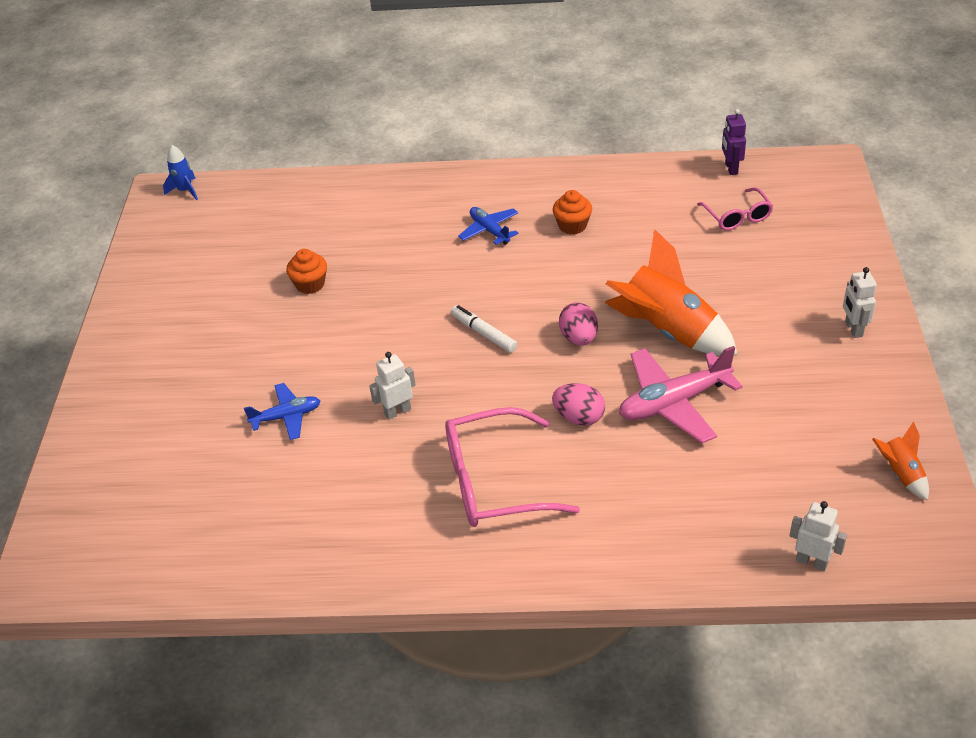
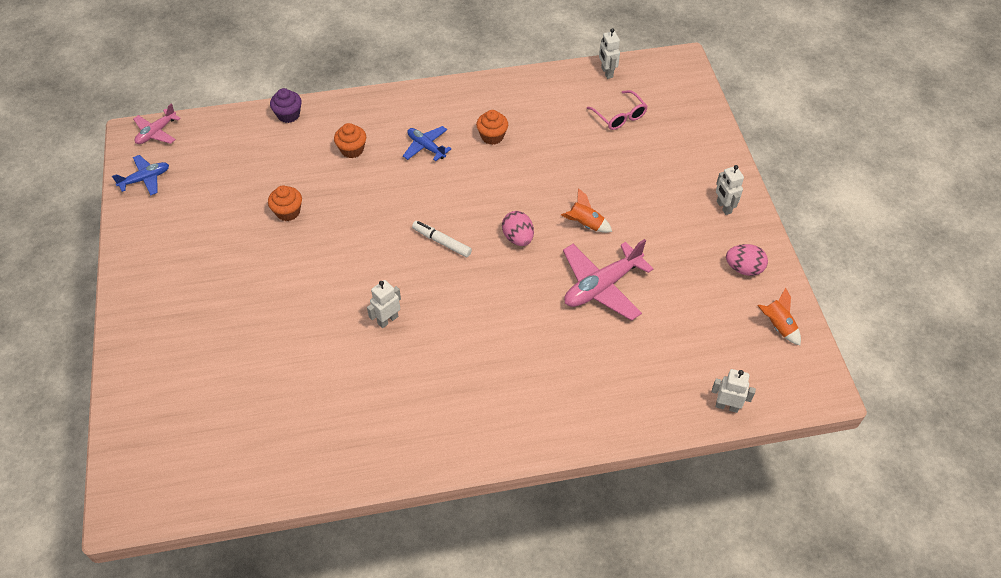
camera: 15 degrees left, 10 degrees up
blue rocket [163,145,198,200] -> pink plane [133,104,181,144]
blue plane [244,383,320,440] -> blue plane moved to [112,155,169,196]
pink glasses [445,407,580,527] -> none
pink egg [552,383,605,426] -> pink egg moved to [726,244,768,276]
orange rocket [605,229,738,356] -> orange rocket [561,188,612,233], size x0.47
purple robot [722,109,746,175] -> white robot [599,28,620,79]
none -> purple cupcake [270,88,302,123]
none -> orange cupcake [334,123,366,158]

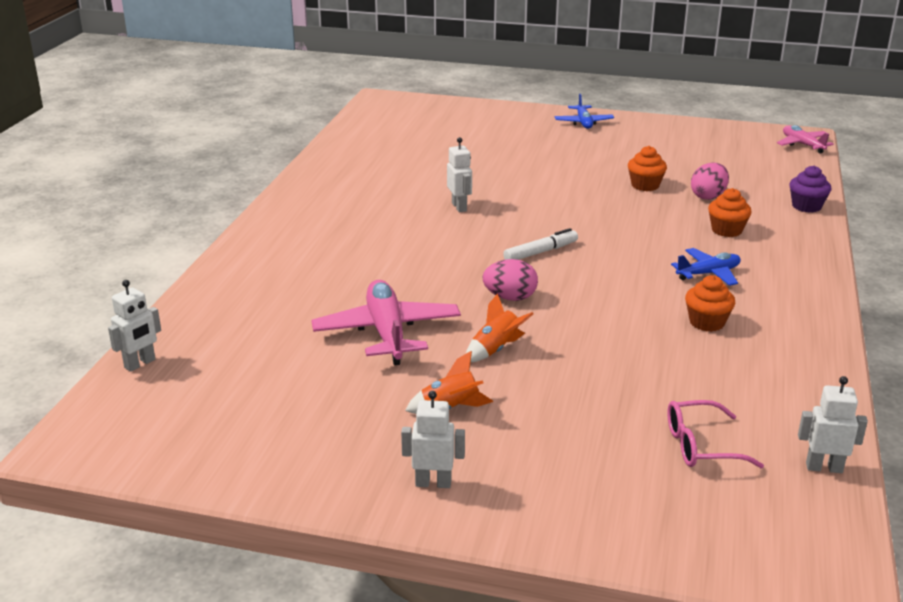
camera: 115 degrees right, 25 degrees down
blue plane [112,155,169,196] -> blue plane moved to [555,93,614,129]
pink egg [726,244,768,276] -> pink egg moved to [691,162,729,200]
orange rocket [757,288,801,345] -> orange rocket moved to [405,351,493,414]

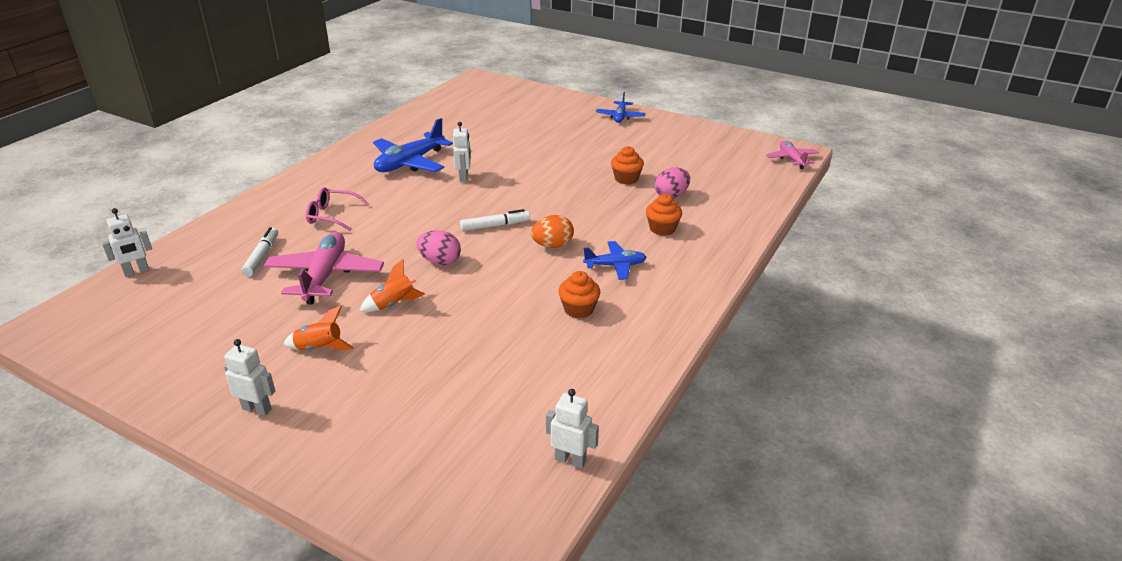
camera: 15 degrees right, 5 degrees up
pink glasses [667,400,764,468] -> pink glasses moved to [306,187,369,231]
purple cupcake [789,165,832,213] -> none
none -> white marker [241,227,278,277]
none -> blue plane [373,118,453,172]
none -> orange egg [531,215,574,248]

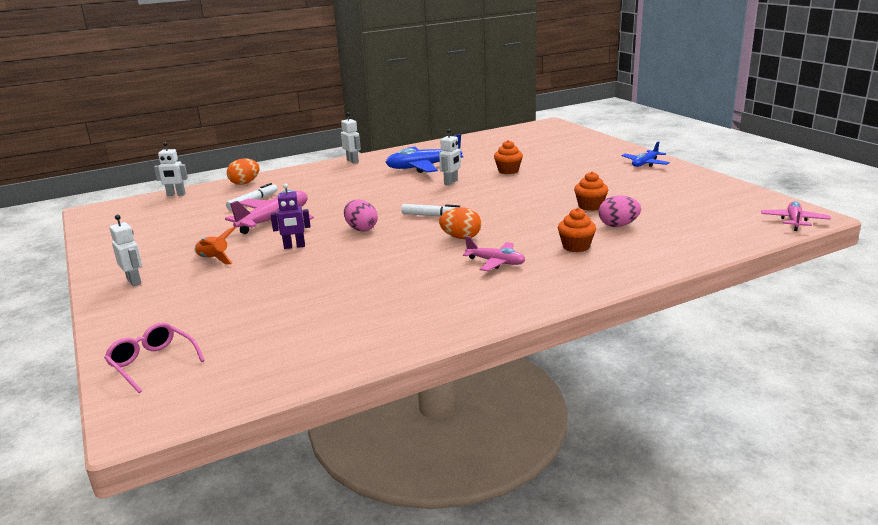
camera: 35 degrees right, 10 degrees down
pink glasses [306,187,369,231] -> pink glasses moved to [104,323,205,393]
orange rocket [360,259,425,312] -> purple robot [271,183,310,249]
white robot [546,389,599,469] -> white robot moved to [341,112,361,163]
orange cupcake [558,271,600,318] -> orange cupcake moved to [494,140,523,174]
blue plane [583,241,646,280] -> pink plane [463,236,525,271]
none -> orange egg [227,158,260,185]

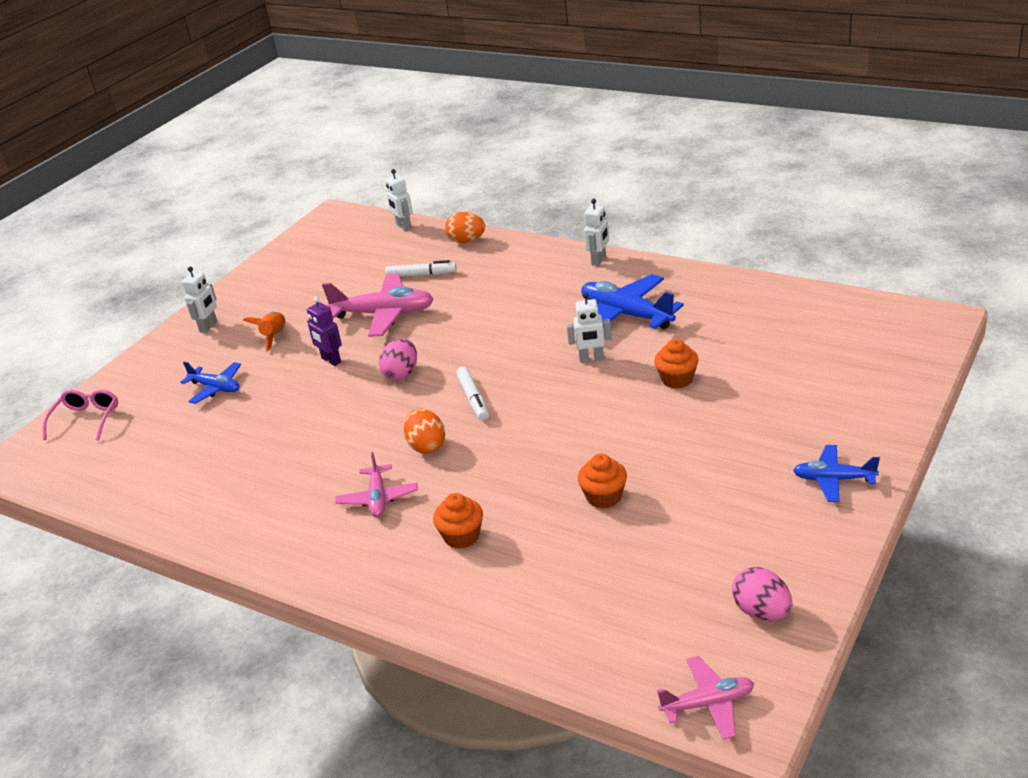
camera: 60 degrees right, 10 degrees up
pink egg [599,195,641,227] -> pink egg moved to [732,567,792,621]
none -> blue plane [181,361,241,404]

